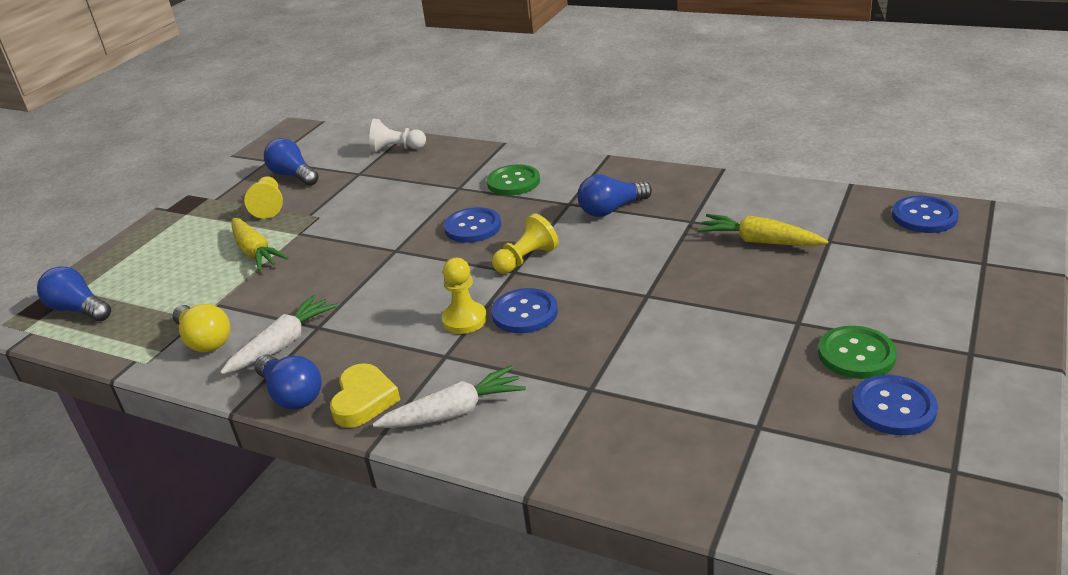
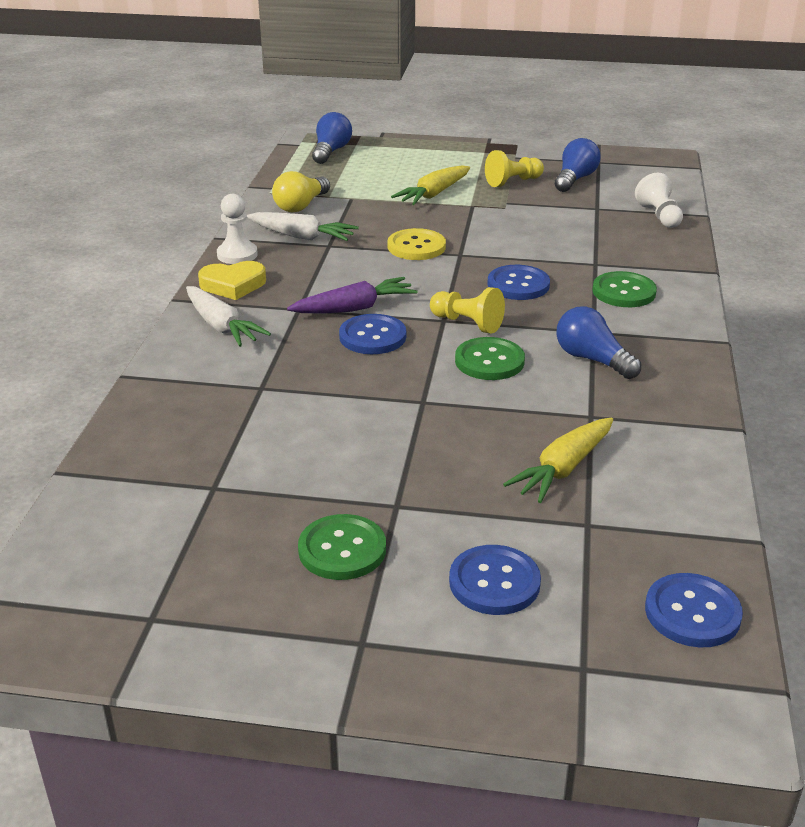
camera: 70 degrees right, 0 degrees up
blue light bulb [254,354,322,409] -> white pawn [217,194,258,264]
yellow pawn [442,258,487,334] -> purple carrot [287,277,418,314]
yellow carrot [697,214,828,246] -> yellow carrot turned 150 degrees counterclockwise [503,417,613,503]
blue button [852,375,938,435] -> blue button moved to [449,545,541,615]
none -> yellow button [388,228,446,260]
none -> green button [455,337,525,380]

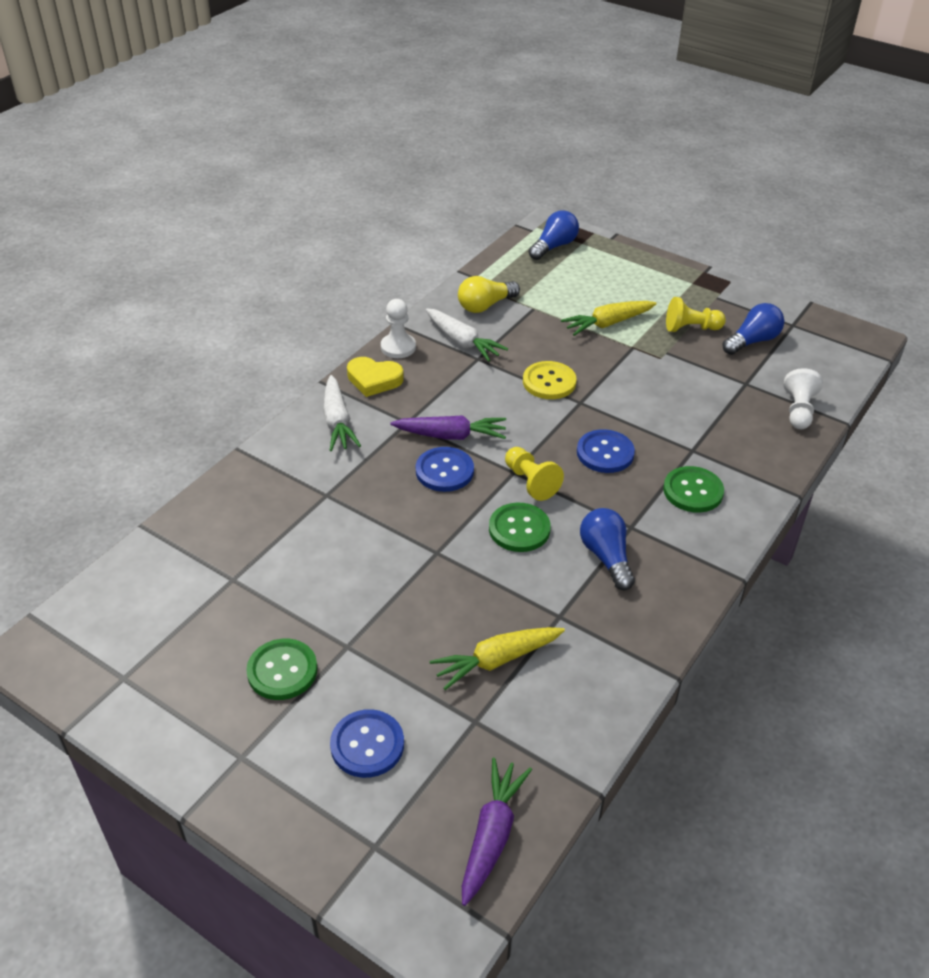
camera: 25 degrees right, 10 degrees up
blue button [645,573,743,647] -> purple carrot [462,758,532,906]

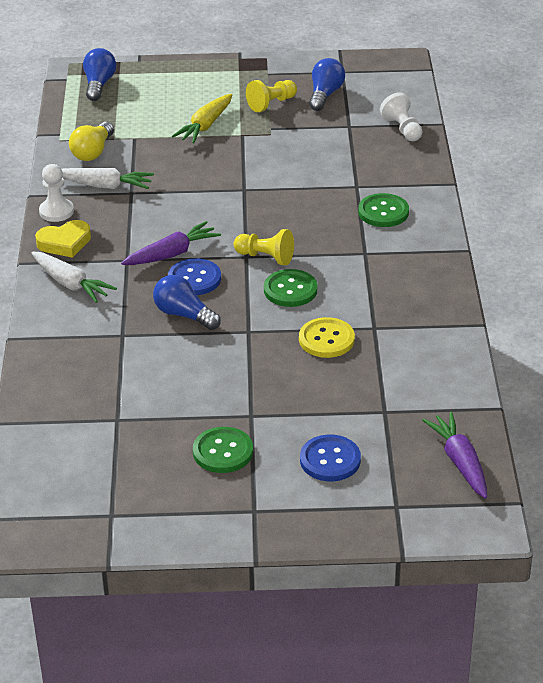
camera: 35 degrees left, 5 degrees down
yellow carrot [430,627,565,690] -> none
yellow button [523,361,577,399] -> yellow button moved to [299,317,355,358]
blue button [577,429,635,473] -> none
blue light bulb [580,508,635,590] -> blue light bulb moved to [153,275,221,330]

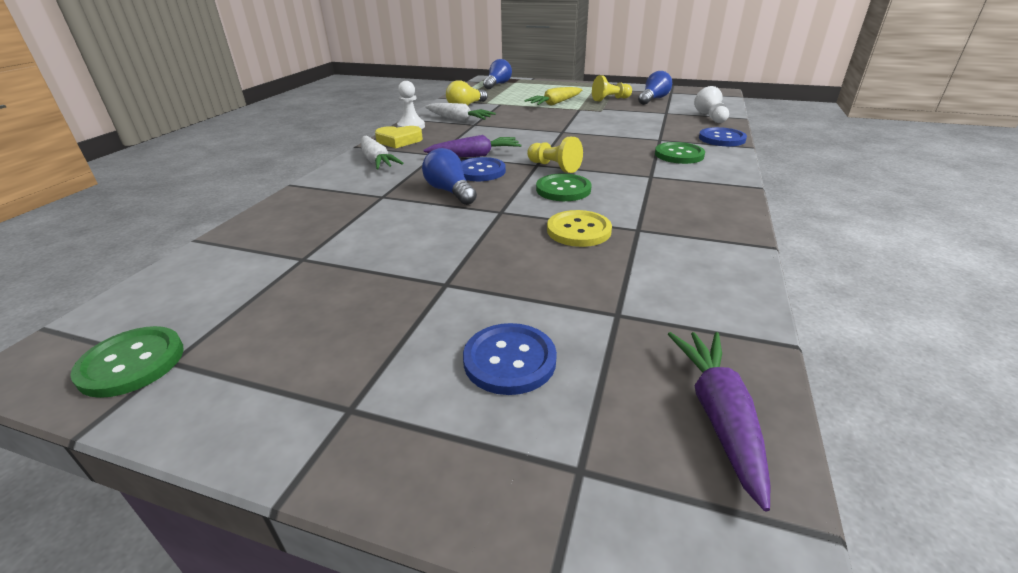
camera: 20 degrees right, 5 degrees down
green button [193,427,253,473] -> green button moved to [70,326,184,398]
none -> blue button [699,127,747,146]

